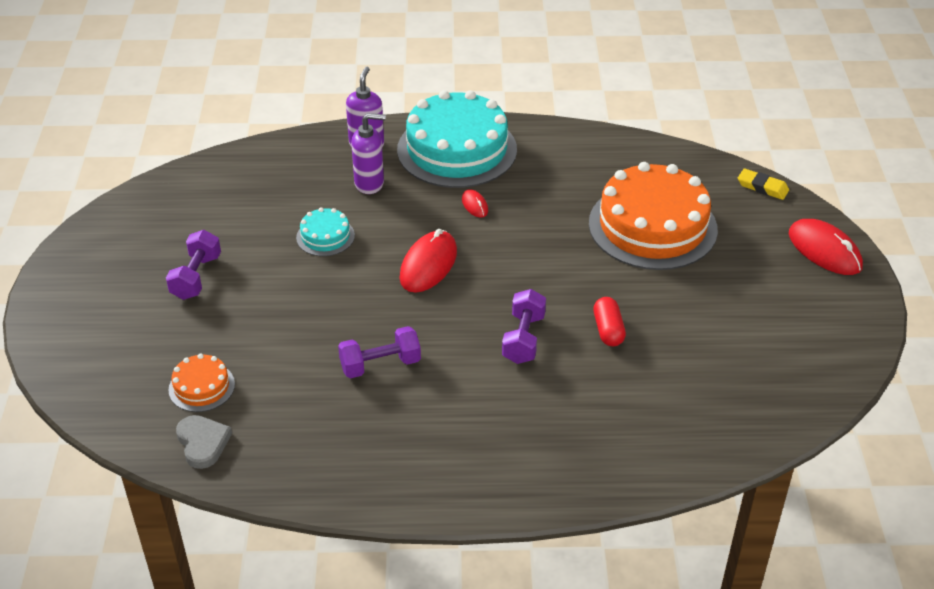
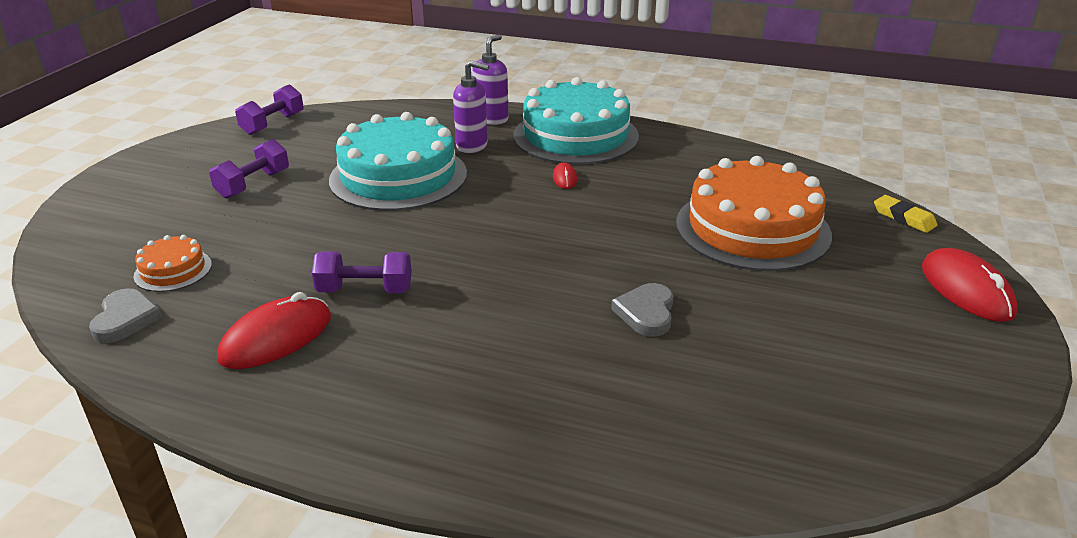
camera: 20 degrees right, 10 degrees down
turquoise cake [296,207,355,256] -> turquoise cake [329,112,467,211], size x2.22
red mouse [400,229,457,293] -> red mouse moved to [217,292,331,369]
purple dumbbell [502,289,546,364] -> purple dumbbell moved to [235,84,304,135]
red capsule [593,297,626,346] -> grey heart [611,283,673,336]

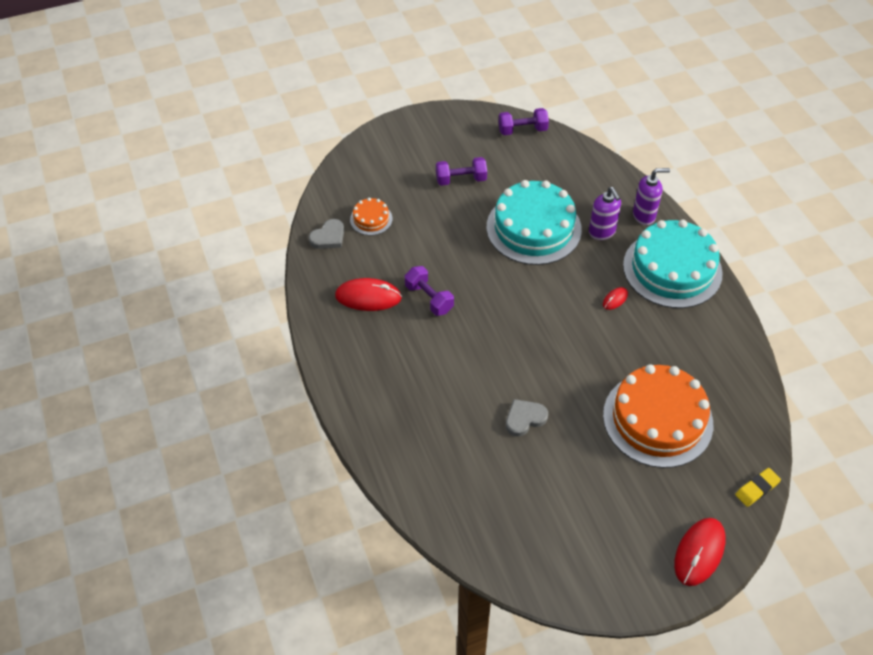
camera: 50 degrees right, 20 degrees up
yellow eraser [874,195,938,233] -> yellow eraser turned 45 degrees clockwise [735,468,781,507]

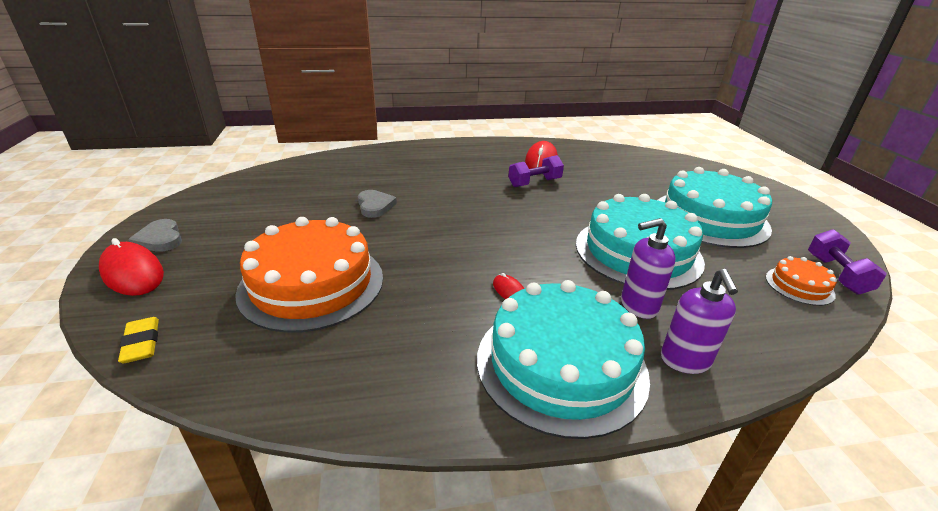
camera: 100 degrees right, 20 degrees down
grey heart [309,219,344,249] -> grey heart moved to [128,219,182,252]
orange cake [350,198,393,235] -> orange cake moved to [766,256,837,306]
purple dumbbell [436,157,487,186] -> turquoise cake [658,167,772,248]

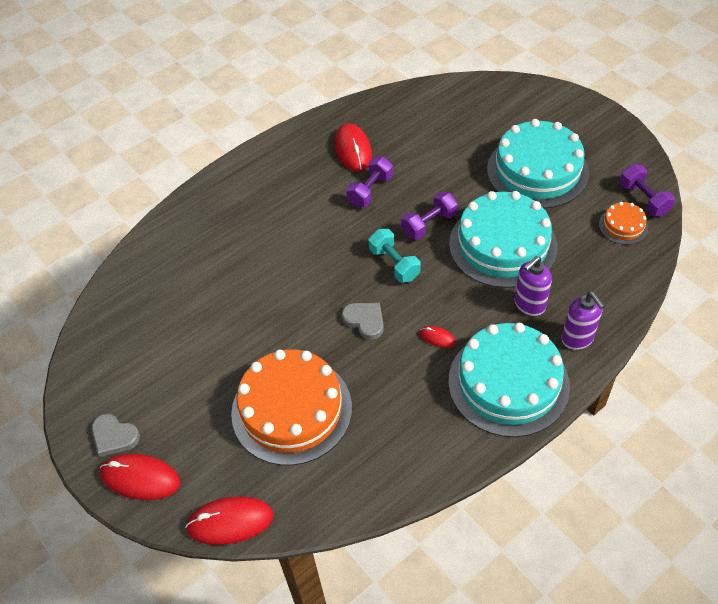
camera: 25 degrees left, 20 degrees up
yellow eraser [118,317,159,363] -> red mouse [185,496,274,545]
grey heart [358,190,397,218] -> grey heart moved to [342,303,384,340]
none -> turquoise dumbbell [369,229,420,283]
none -> purple dumbbell [401,191,458,240]

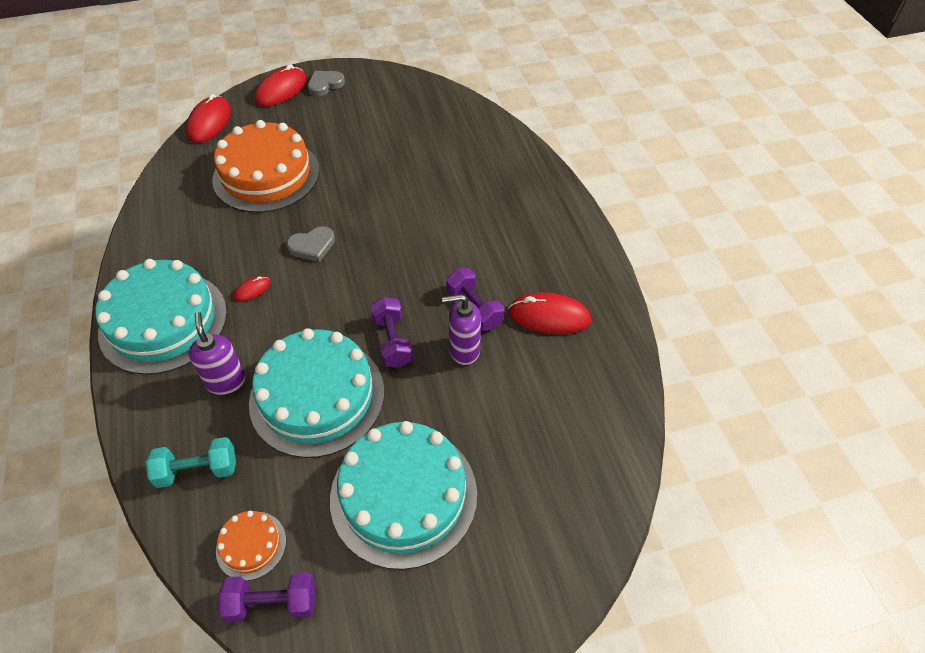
camera: 110 degrees right, 0 degrees up
turquoise dumbbell [369,229,420,283] -> turquoise dumbbell moved to [146,437,236,488]
purple soap dispenser [561,291,605,350] -> purple soap dispenser moved to [442,294,481,365]

